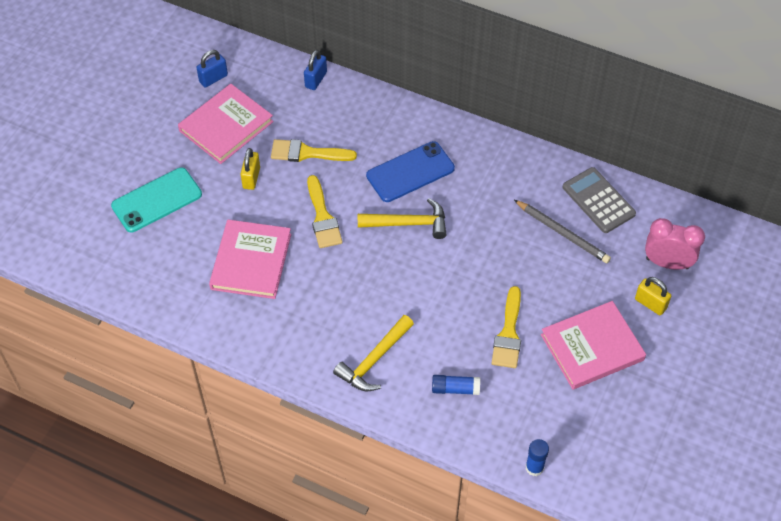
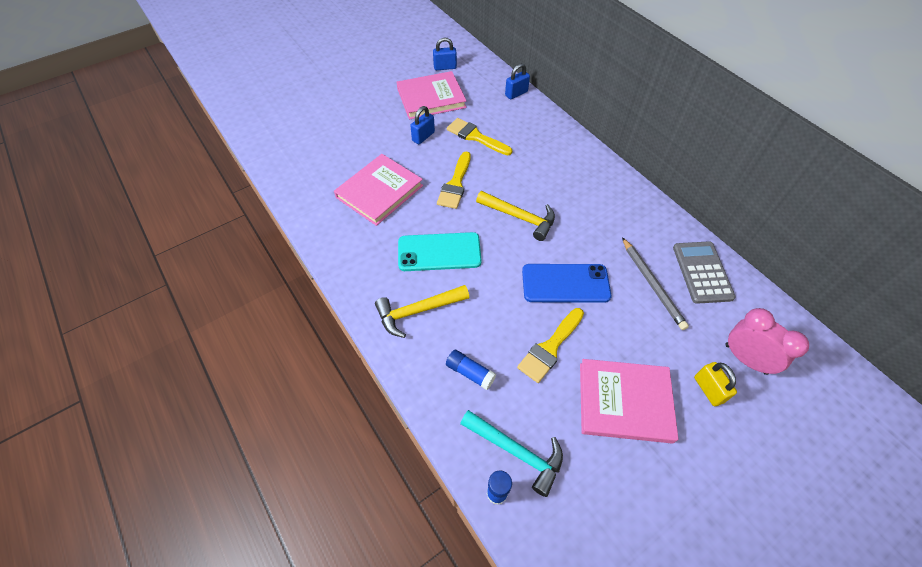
camera: 30 degrees right, 0 degrees up
turquoise phone [111,167,202,232] -> turquoise phone moved to [398,232,482,271]
yellow padlock [240,148,260,190] -> blue padlock [410,106,435,144]
blue phone [366,141,455,202] -> blue phone moved to [522,264,611,303]
none -> turquoise hammer [460,410,563,497]

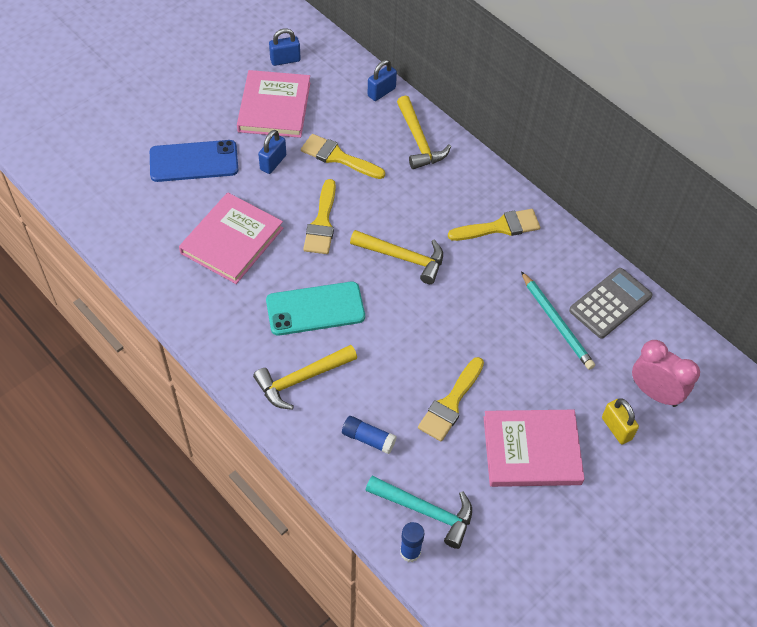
camera: 10 degrees left, 0 degrees up
pink book [397,71,467,120] -> pink book turned 60 degrees counterclockwise [237,70,310,138]
blue phone [522,264,611,303] -> blue phone moved to [150,140,238,182]
grey pencil [622,237,689,330] -> turquoise pencil [521,271,595,370]
grey calculator [673,241,735,304] -> grey calculator turned 60 degrees clockwise [569,268,652,339]
none -> yellow hammer [397,96,451,169]
none -> yellow brush [448,209,540,241]

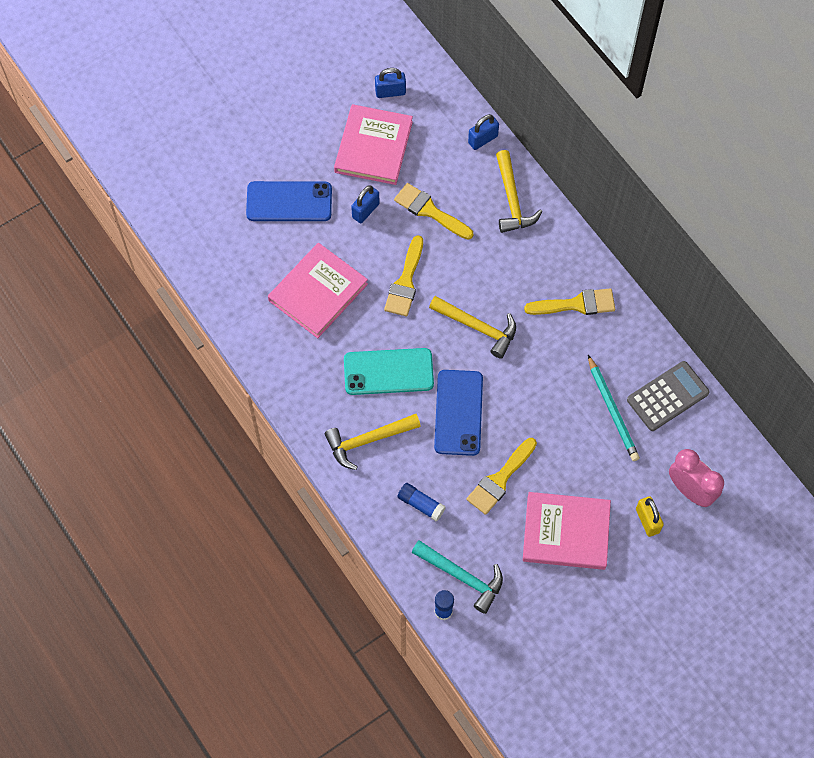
camera: 10 degrees right, 10 degrees up
none -> blue phone [434,370,483,456]

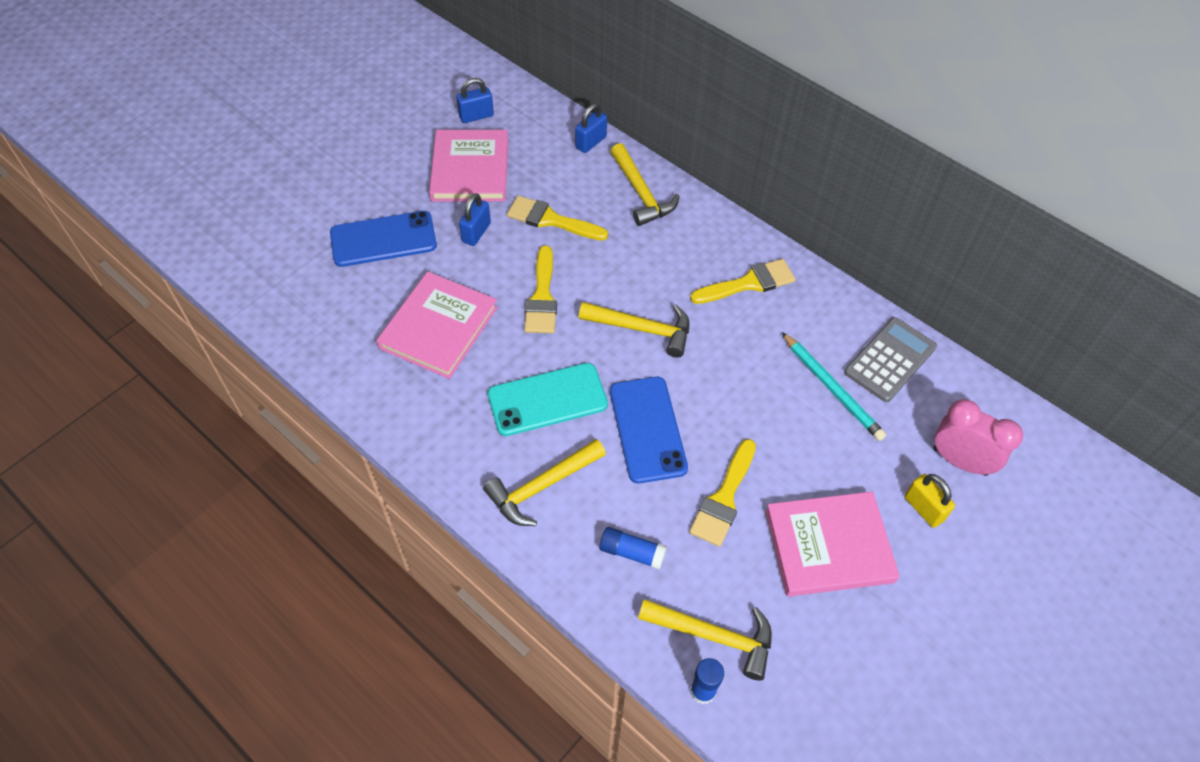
camera: 15 degrees left, 10 degrees down
turquoise hammer [412,540,503,614] -> yellow hammer [638,599,772,681]

